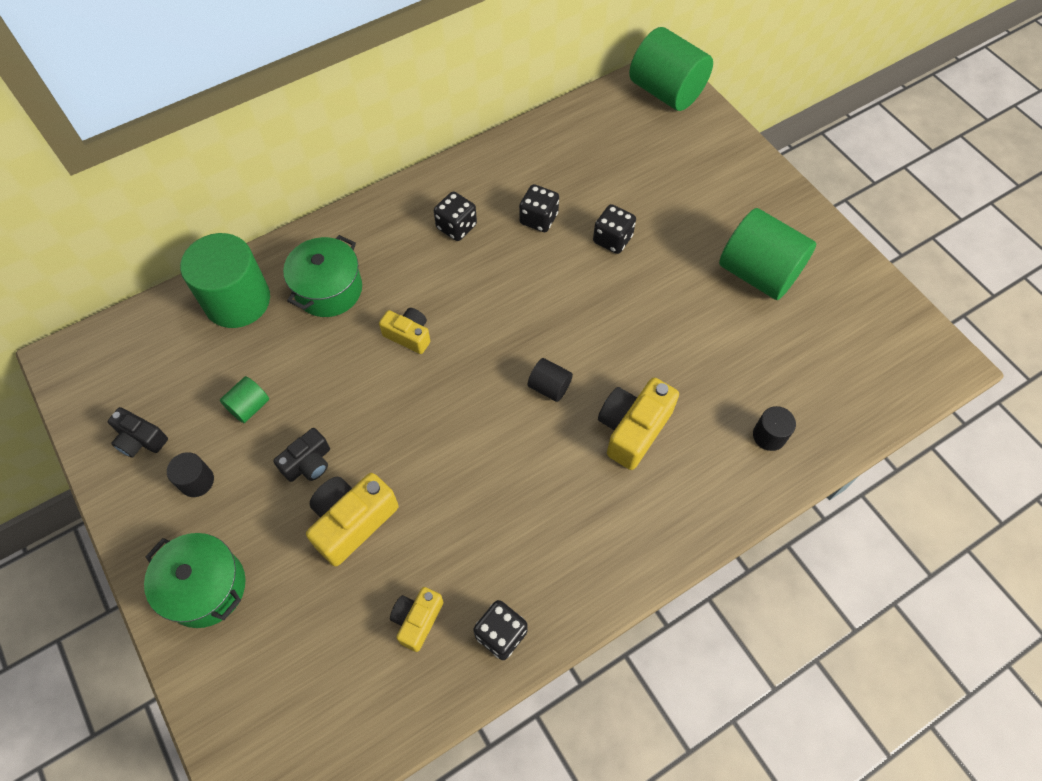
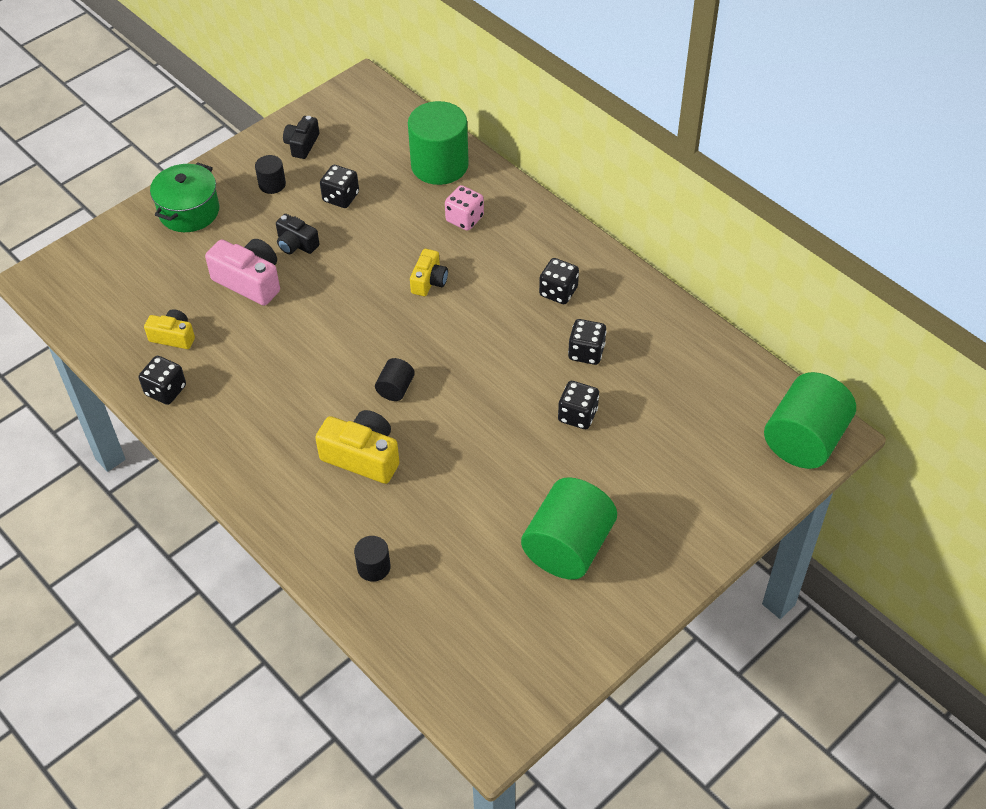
camera: 80 degrees right, 10 degrees down
green cylinder [220,376,269,423] -> black dice [320,165,359,208]
green pot [283,235,362,317] -> pink dice [445,185,484,231]
yellow camera [306,473,399,566] -> pink camera [205,239,280,306]

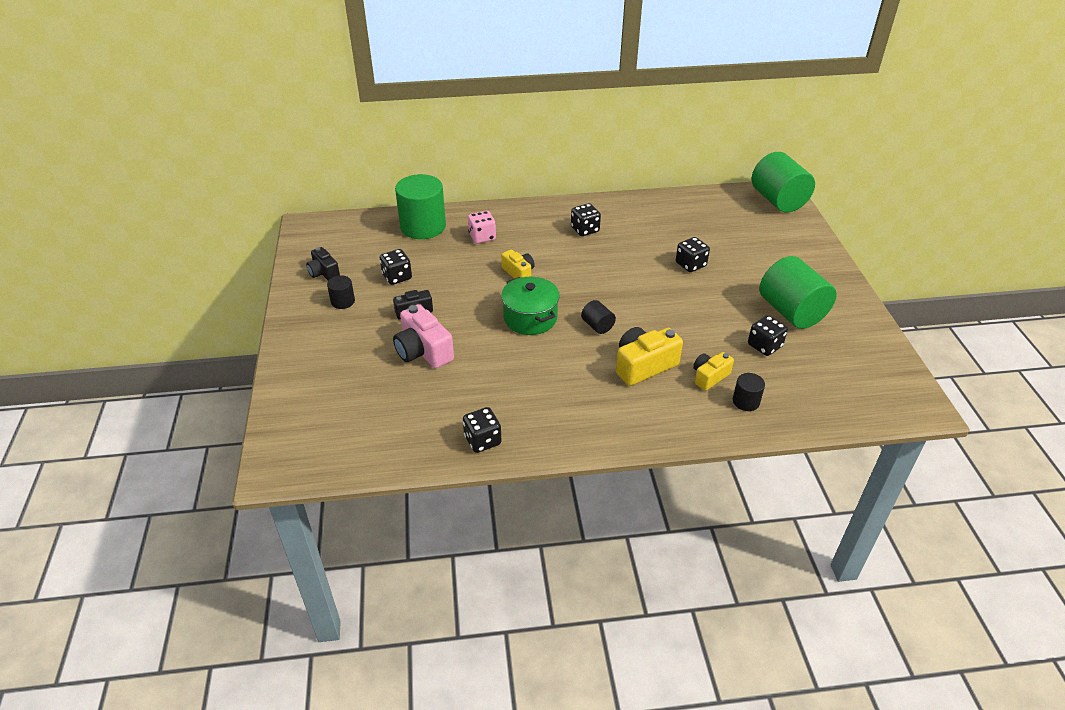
camera: 55 degrees left, 10 degrees down
yellow camera [144,309,195,349] -> yellow camera moved to [693,352,734,391]
green pot [150,162,220,232] -> green pot moved to [501,277,560,335]
pink camera [205,239,280,306] -> pink camera turned 105 degrees counterclockwise [393,304,454,368]
black dice [568,319,607,365] -> black dice moved to [748,315,788,356]

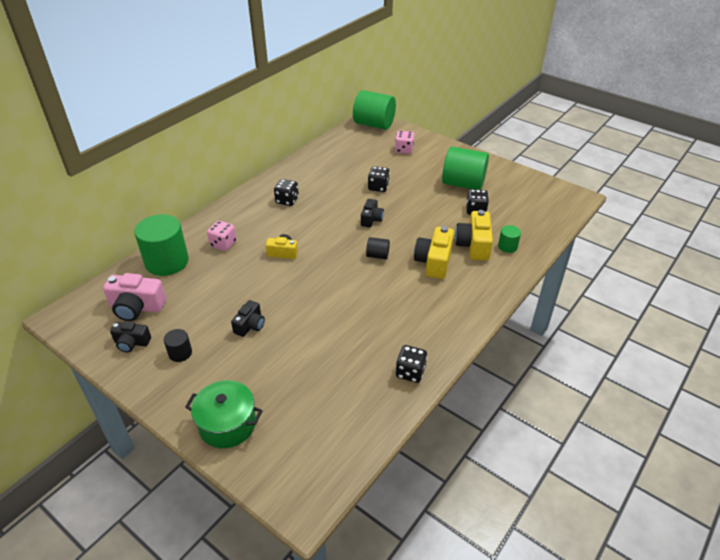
camera: 45 degrees left, 0 degrees up
black dice [379,249,412,285] -> none
pink camera [393,304,454,368] -> pink camera moved to [103,273,166,321]
green pot [501,277,560,335] -> green pot moved to [185,380,263,448]
yellow camera [693,352,734,391] -> yellow camera [455,210,493,260], size x1.63
black cylinder [733,373,765,411] -> green cylinder [498,225,521,253]
none -> black camera [361,199,384,227]
none -> pink dice [395,131,414,154]

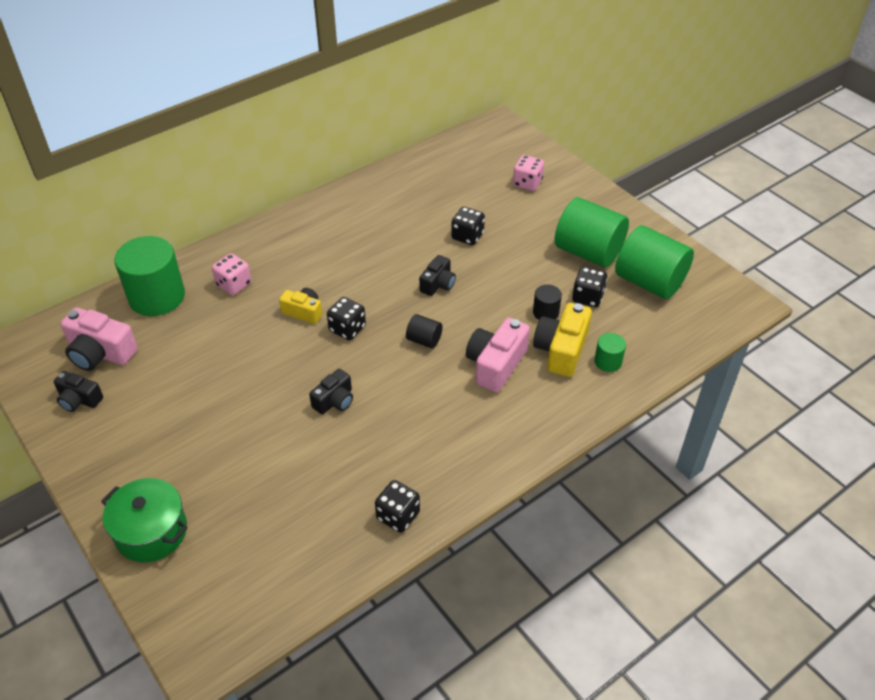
camera: 15 degrees right, 5 degrees up
black cylinder [164,329,192,362] -> black cylinder moved to [533,284,562,320]
black camera [231,300,265,337] -> black camera moved to [309,369,353,414]
black dice [274,179,299,206] -> black dice moved to [327,297,366,340]
green cylinder [353,90,396,130] -> green cylinder moved to [615,225,694,299]
yellow camera [414,226,454,279] -> pink camera [466,318,530,392]

